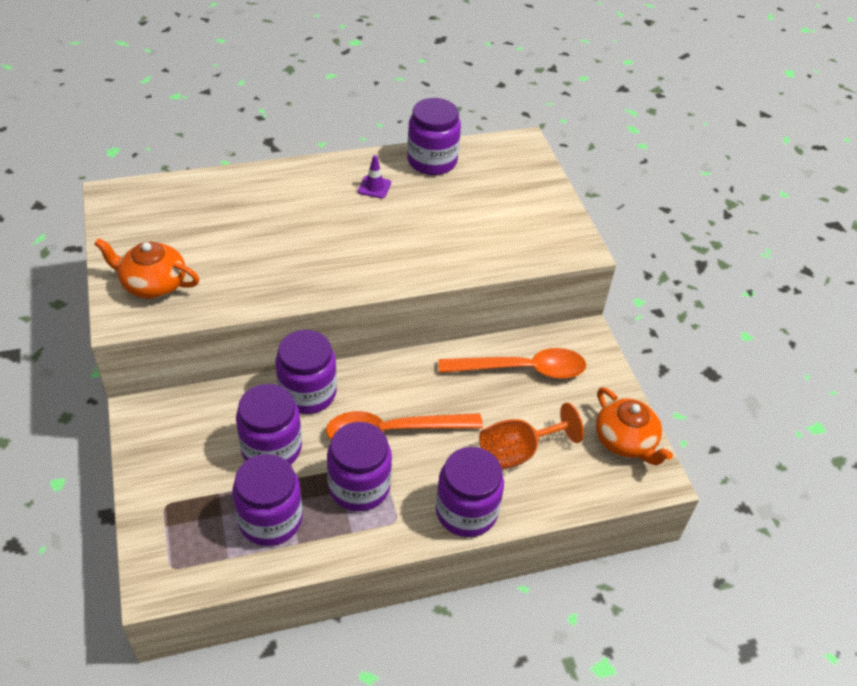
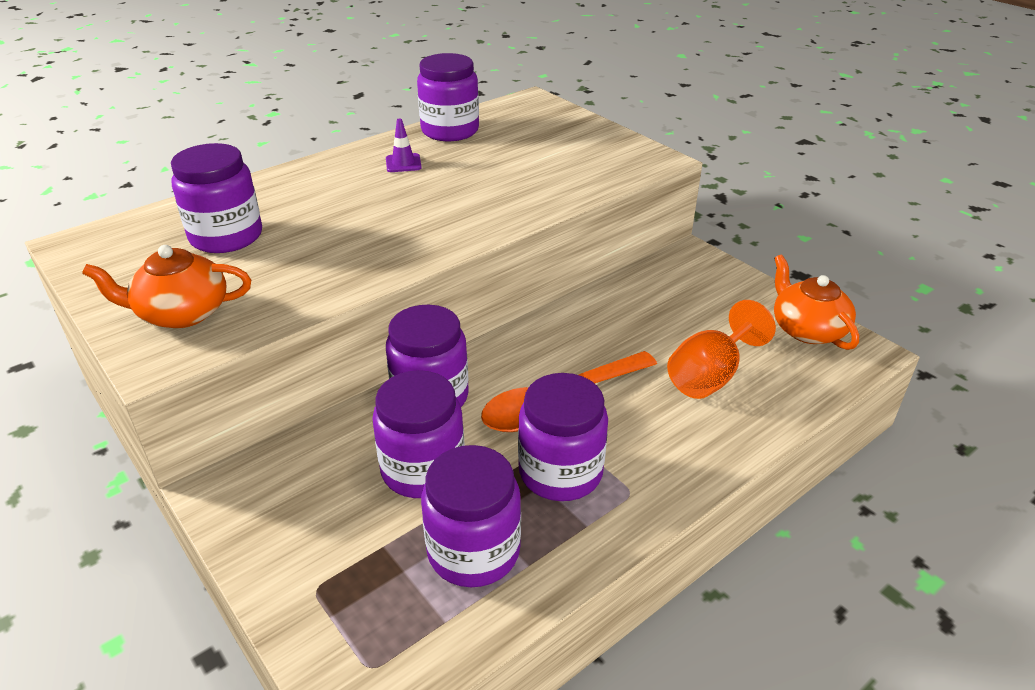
camera: 20 degrees left, 10 degrees down
purple jar [436,447,504,537] -> purple jar moved to [171,143,262,253]
orange spoon [438,348,586,379] -> none
orange teapot [596,387,673,465] -> orange teapot turned 150 degrees counterclockwise [774,255,859,350]

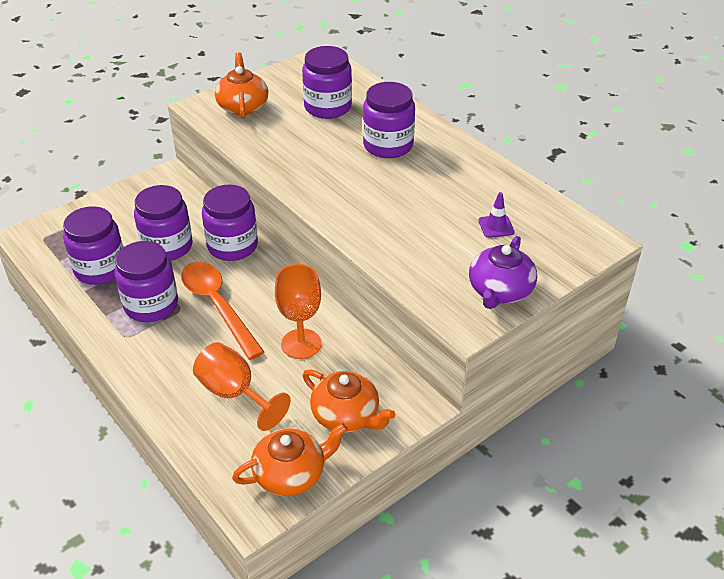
camera: 90 degrees right, 5 degrees up
purple traffic cone [386,118,422,172] -> purple traffic cone moved to [478,192,515,238]
purple jar [417,53,479,141] -> purple jar moved to [363,82,415,158]
none -> orange goblet [275,264,321,359]
none -> orange teapot [303,369,395,433]
none -> purple teapot [469,236,537,309]

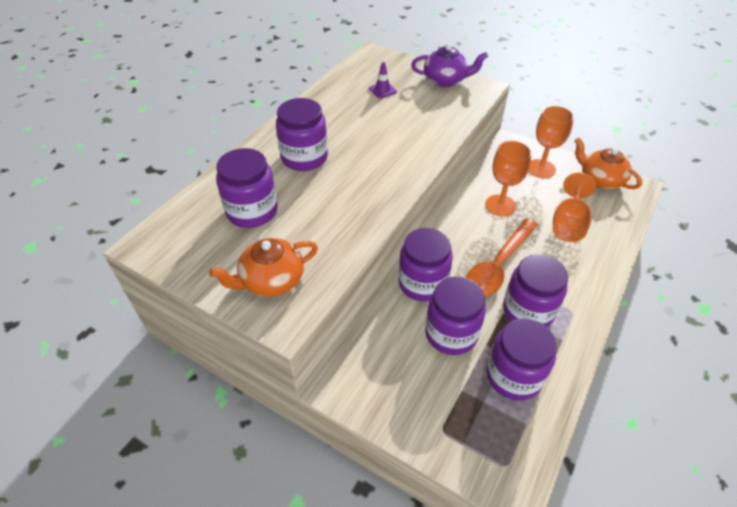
camera: 110 degrees left, 5 degrees up
orange teapot [303,369,395,433] -> orange goblet [528,105,574,178]

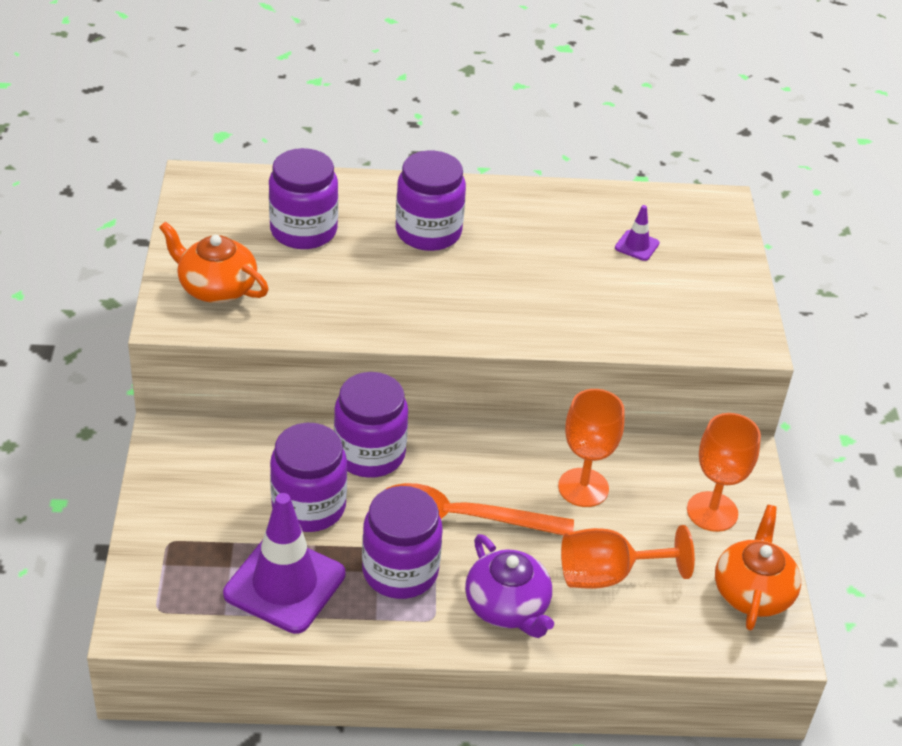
camera: 55 degrees right, 5 degrees down
purple teapot [411,44,488,87] -> purple teapot moved to [465,534,554,638]
purple jar [486,318,557,400] -> purple traffic cone [223,493,345,634]

